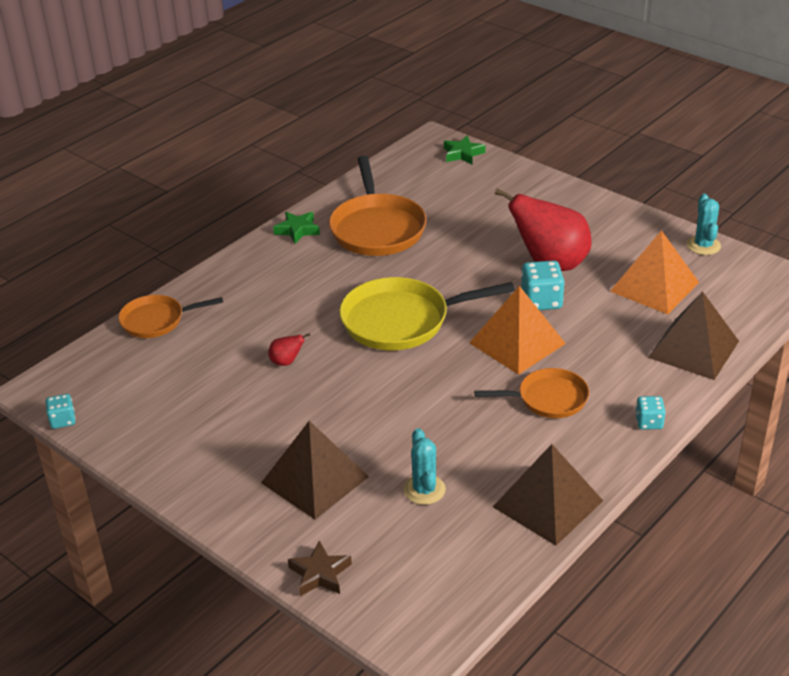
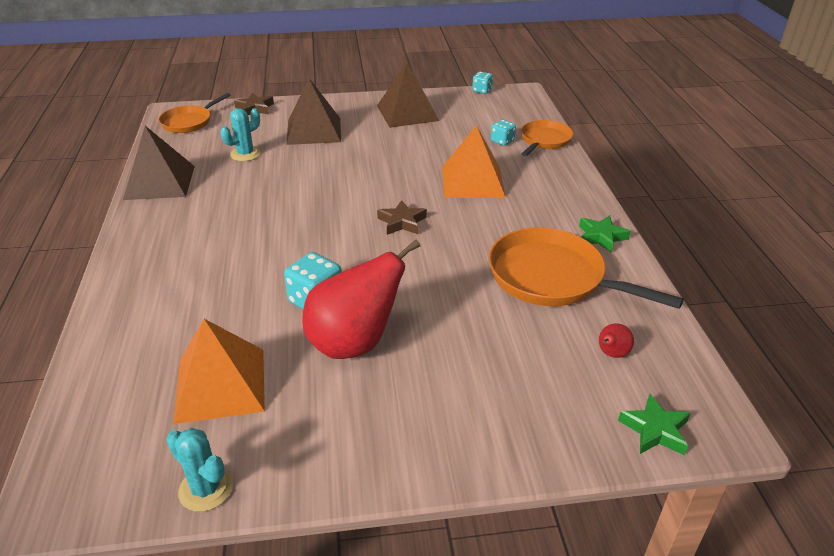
camera: 130 degrees right, 0 degrees up
red pear [268,333,311,366] -> red pear moved to [599,323,634,358]
yellow pan [339,277,515,350] -> brown star [377,200,427,235]
turquoise cactus [404,428,446,505] -> turquoise cactus turned 75 degrees counterclockwise [220,108,261,161]
orange pyramid [469,286,566,375] -> orange pyramid moved to [442,125,506,198]
orange pan [474,368,589,418] -> orange pan moved to [159,93,230,133]
turquoise dice [635,396,666,430] -> turquoise dice moved to [491,120,516,146]
brown pyramid [648,291,739,380] -> brown pyramid moved to [377,62,439,128]

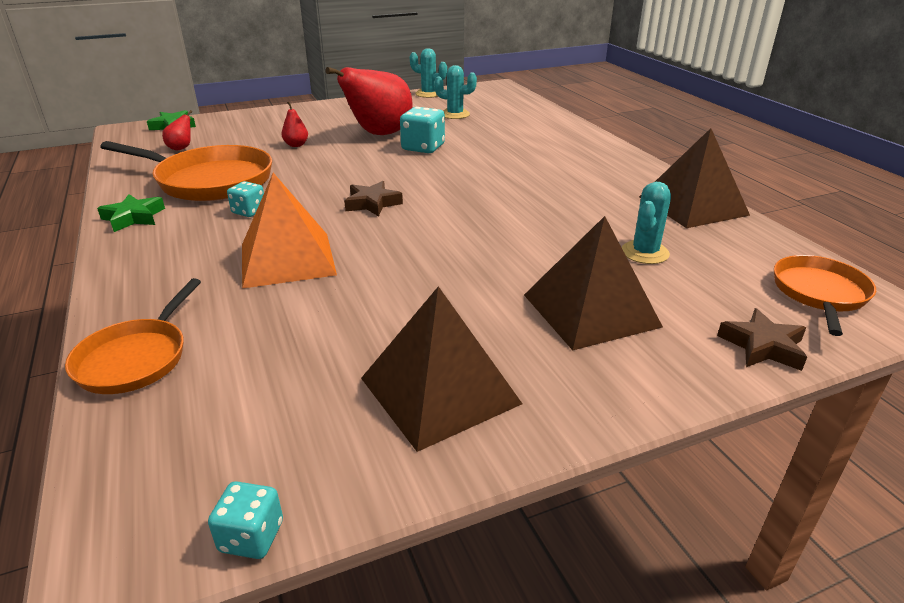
camera: 165 degrees right, 5 degrees down
orange pyramid [173,319,265,424] -> turquoise cactus [434,65,477,119]
turquoise dice [491,120,516,146] -> turquoise dice moved to [227,181,264,217]
none -> red pear [281,102,308,147]

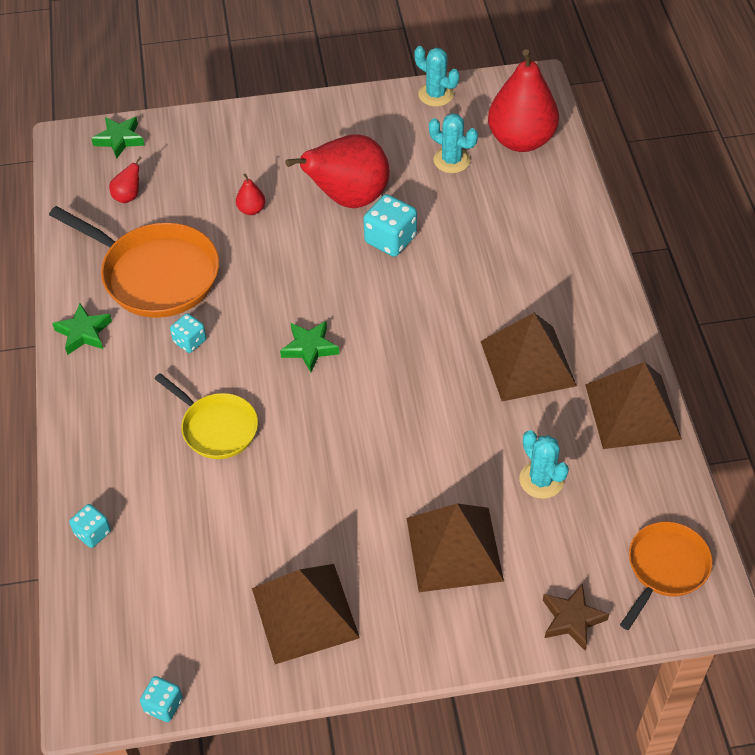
camera: 15 degrees right, 20 degrees up
orange pan [65,278,201,394] -> turquoise dice [69,504,111,548]
orange pyramid [242,173,337,289] -> yellow pan [155,373,258,459]
brown star [344,181,403,217] -> green star [280,321,339,372]
turquoise cactus [622,182,671,264] -> turquoise cactus turned 75 degrees counterclockwise [519,430,569,499]
none -> brown pyramid [481,313,577,401]
none -> red pear [488,49,559,152]

